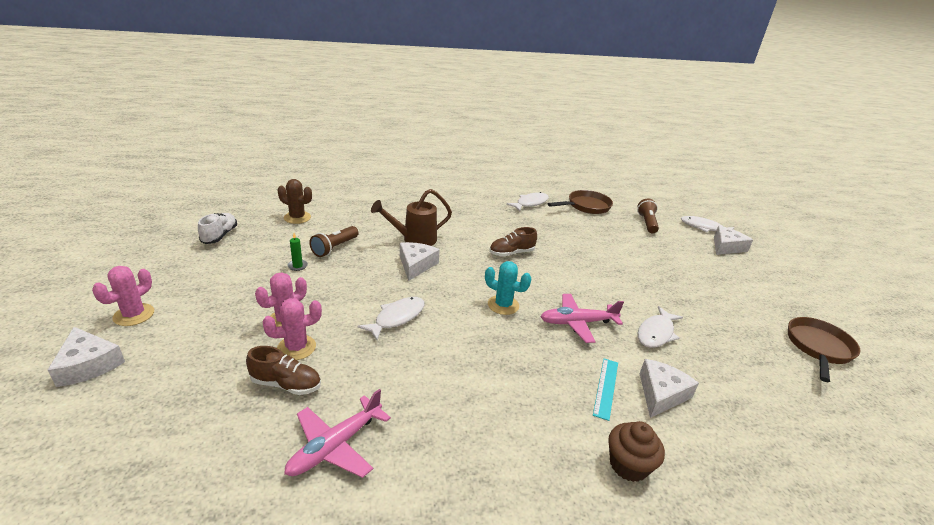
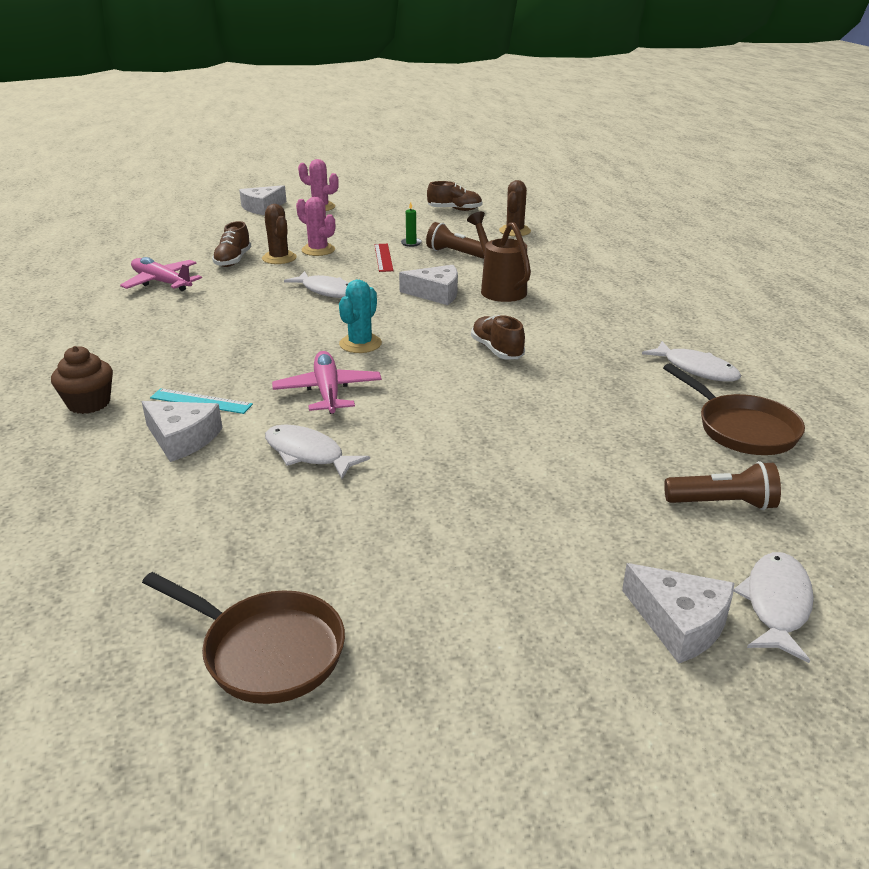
camera: 90 degrees right, 0 degrees up
white shoe [198,213,237,244] -> brown shoe [427,181,482,211]
pink cactus [262,298,322,360] -> brown cactus [262,204,297,264]
none -> red ruler [374,244,394,272]

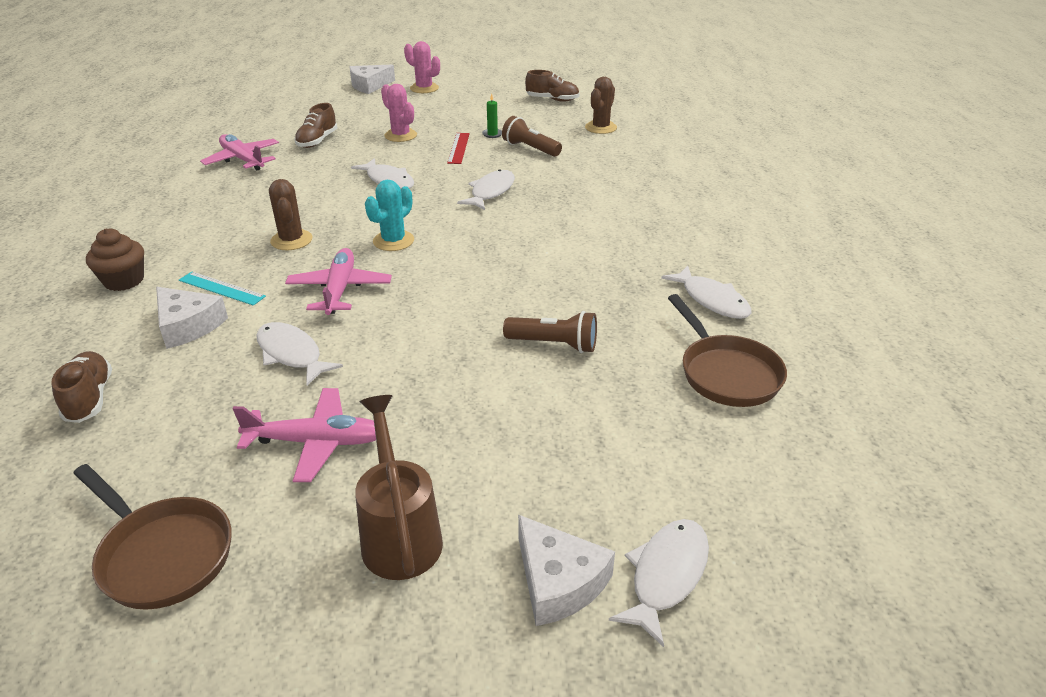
camera: 10 degrees right, 5 degrees up
brown cactus [262,204,297,264] -> brown cactus moved to [269,179,313,250]
white cheese [399,265,458,305] -> white fish [457,169,515,210]
brown watering can [467,212,531,302] -> brown watering can moved to [355,395,443,580]
brown shoe [471,315,525,359] -> brown shoe moved to [51,351,112,423]
brown flashlight [664,461,781,510] -> brown flashlight moved to [503,311,597,353]
none -> pink plane [232,388,376,482]

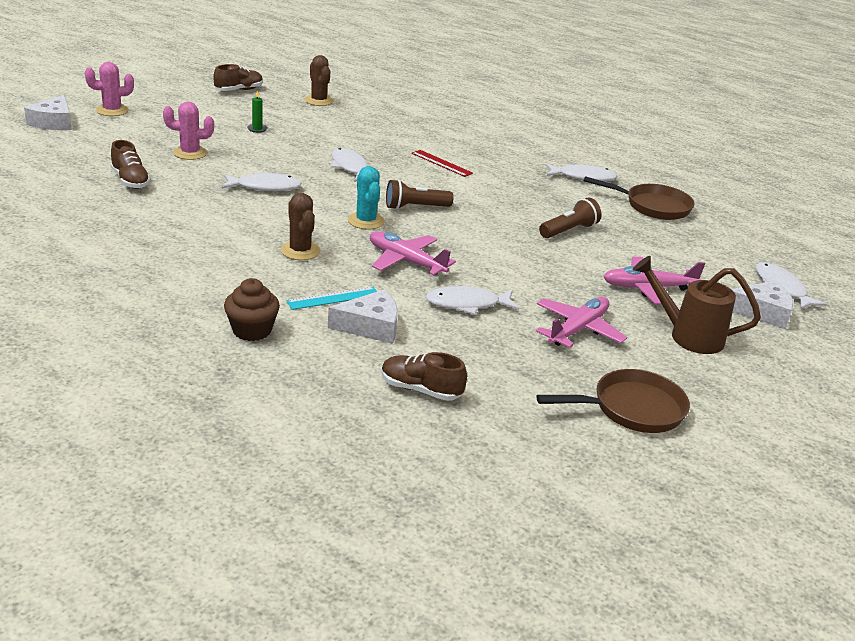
camera: 55 degrees left, 5 degrees down
pink plane [200,134,279,171] -> pink plane moved to [603,257,705,305]
brown cactus [269,179,313,250] -> brown cactus turned 45 degrees clockwise [280,193,320,260]
red ruler [447,133,470,164] -> red ruler moved to [412,150,473,177]
brown flashlight [502,116,562,157] -> brown flashlight moved to [386,179,453,210]

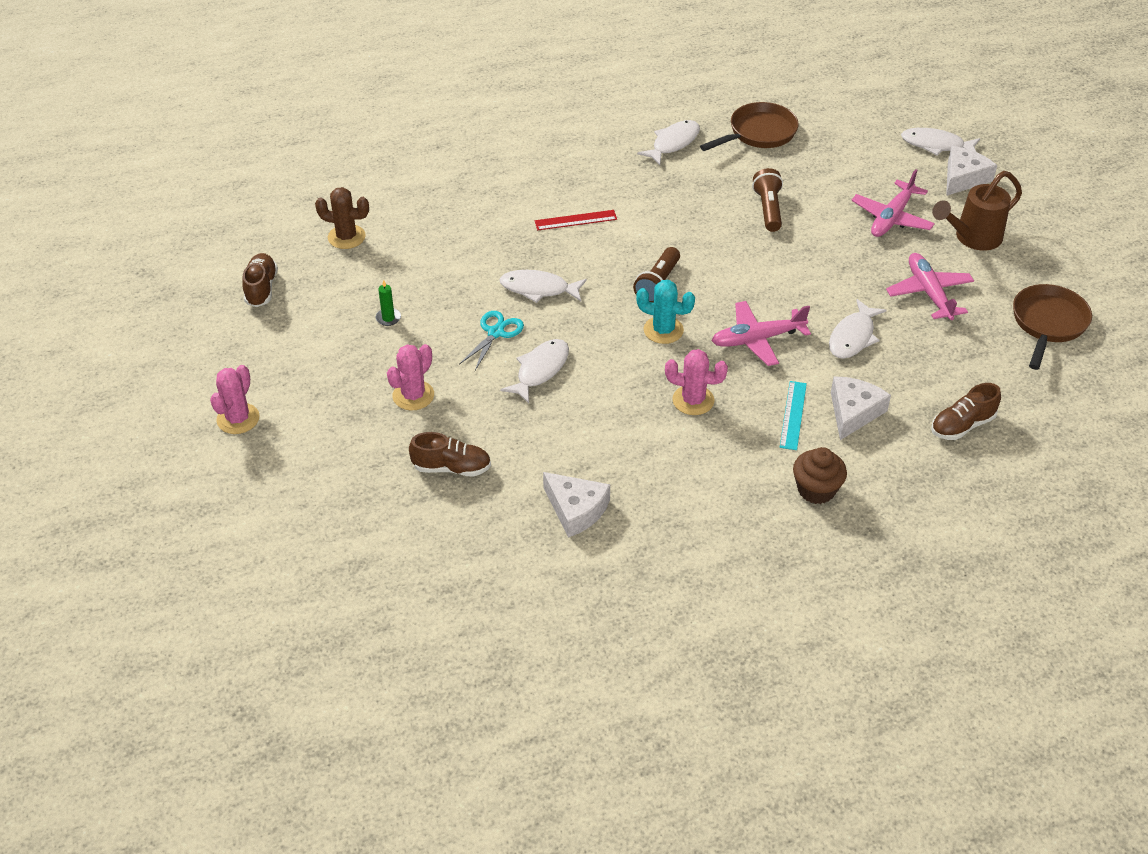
camera: 50 degrees left, 15 degrees up
white cheese [24,95,72,130] -> white cheese moved to [543,472,610,538]
brown cactus [280,193,320,260] -> pink cactus [665,349,728,415]
none -> turquoise scissors [459,311,524,370]

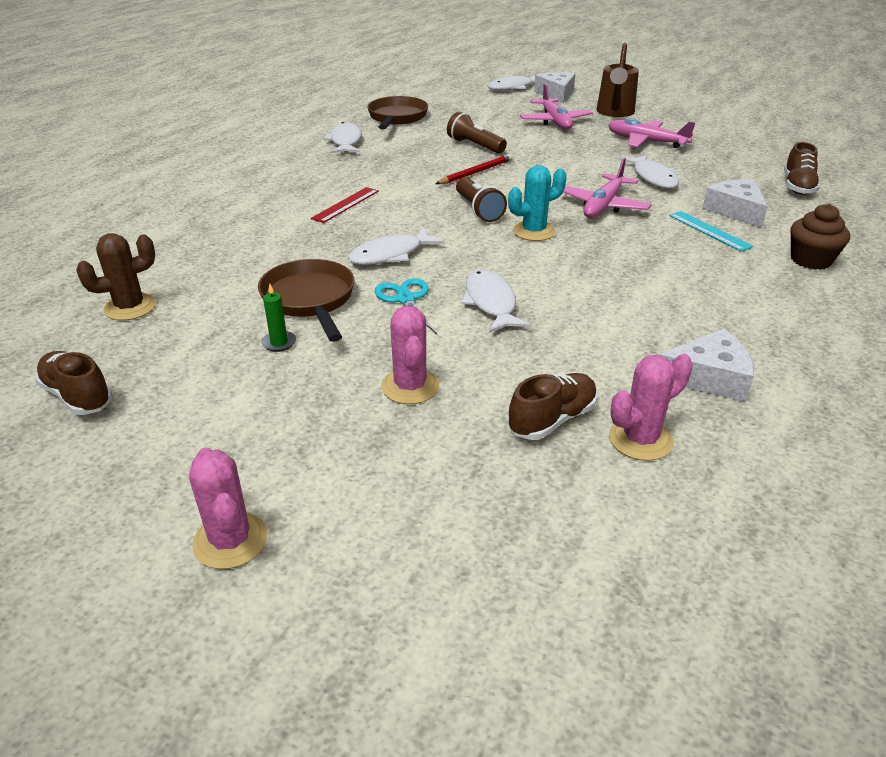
camera: 45 degrees left, 10 degrees down
pink cactus [665,349,728,415] -> pink cactus moved to [609,354,693,461]
brown pan [1013,284,1092,370] -> brown pan moved to [258,259,354,342]
none -> red pencil [436,154,513,184]

